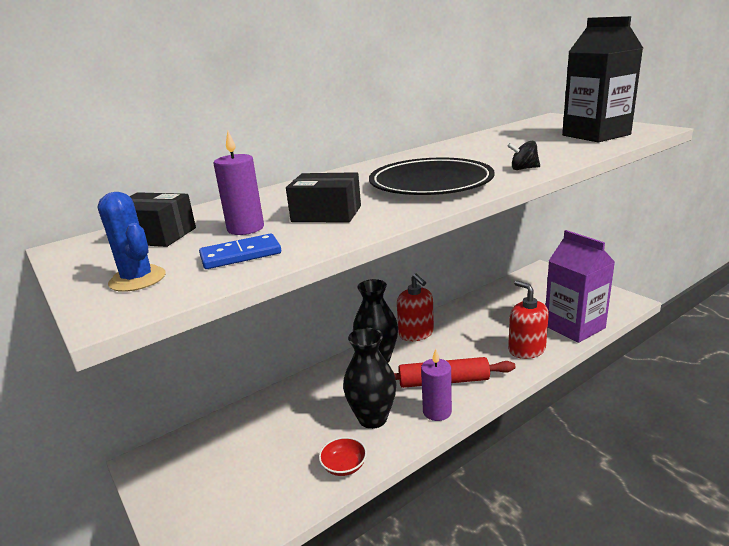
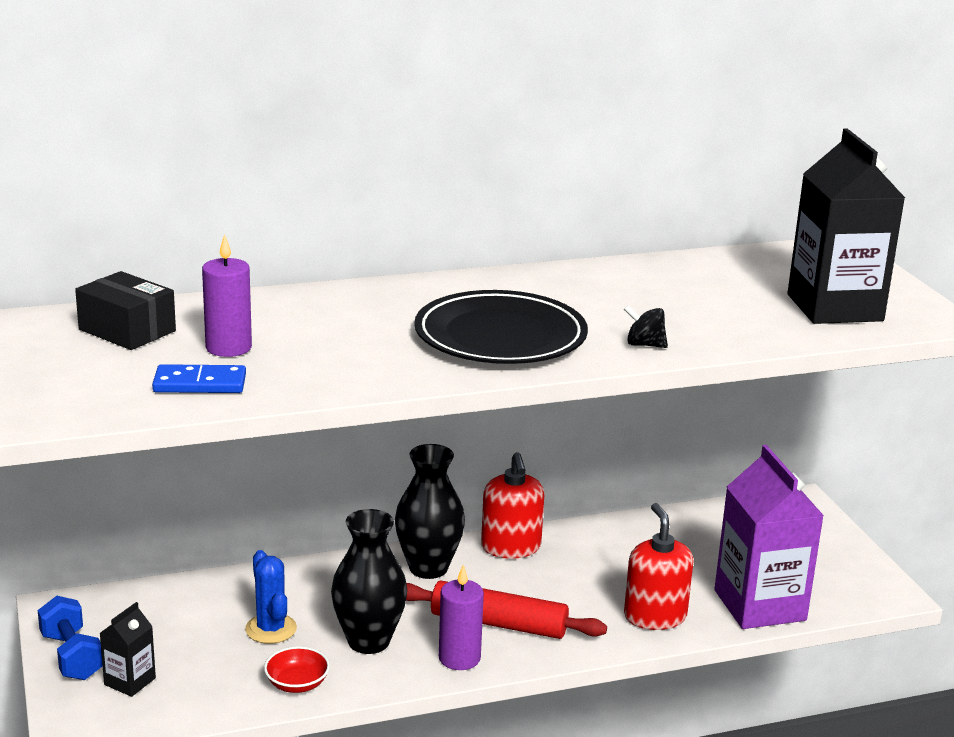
camera: 15 degrees right, 0 degrees up
blue cactus [97,192,166,292] -> blue cactus moved to [245,550,297,644]
black box [286,172,361,223] -> none
none -> blue dumbbell [38,596,103,680]
none -> black carton [100,602,156,697]

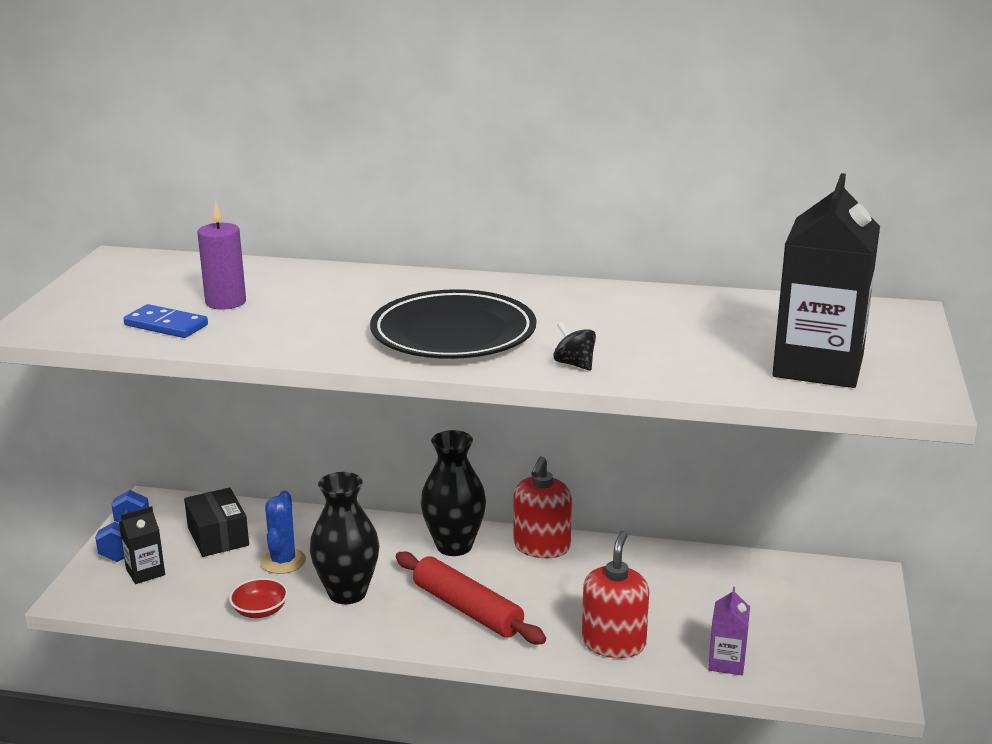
camera: 30 degrees right, 0 degrees up
black box [75,271,176,350] -> black box moved to [184,488,249,557]
purple candle [439,565,484,670] -> none
purple carton [714,445,824,629] -> purple carton [708,587,750,675], size x0.47

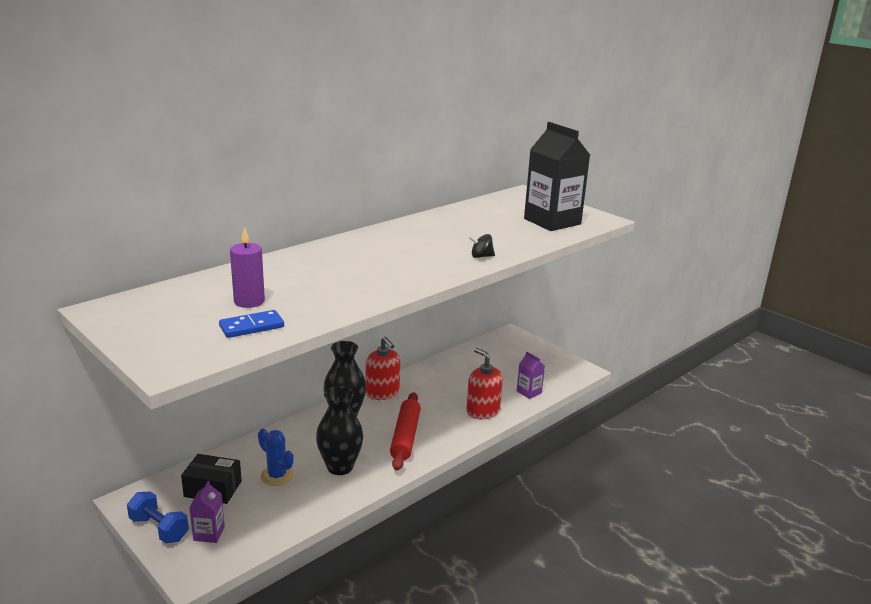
camera: 55 degrees left, 0 degrees up
black carton [119,506,165,584] -> purple carton [189,481,225,543]
red bowl [229,578,288,618] -> none
black plate [370,289,536,359] -> none
red rolling pin [396,551,546,644] -> red rolling pin turned 75 degrees counterclockwise [390,392,421,471]

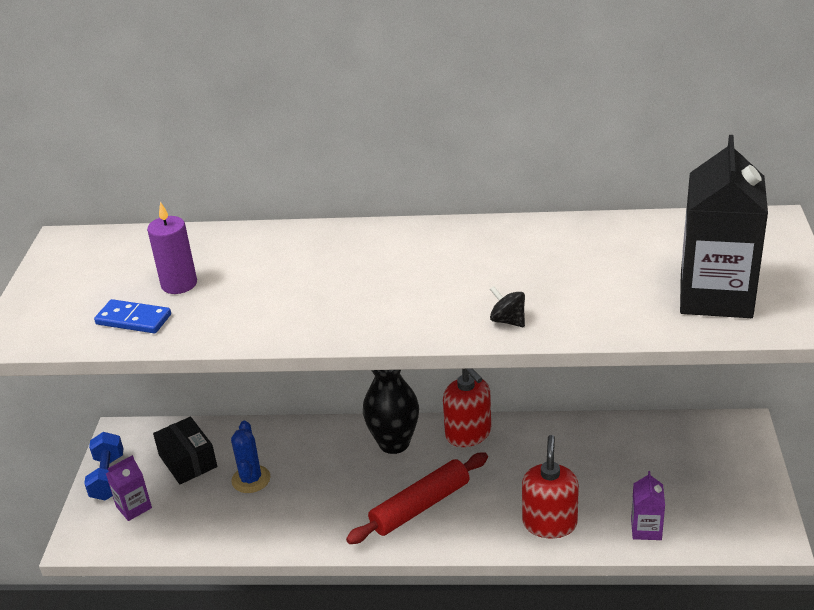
camera: 50 degrees right, 10 degrees up
black vase [316,386,363,475] -> none
red soap dispenser [366,336,400,400] -> red soap dispenser turned 45 degrees counterclockwise [443,368,491,447]

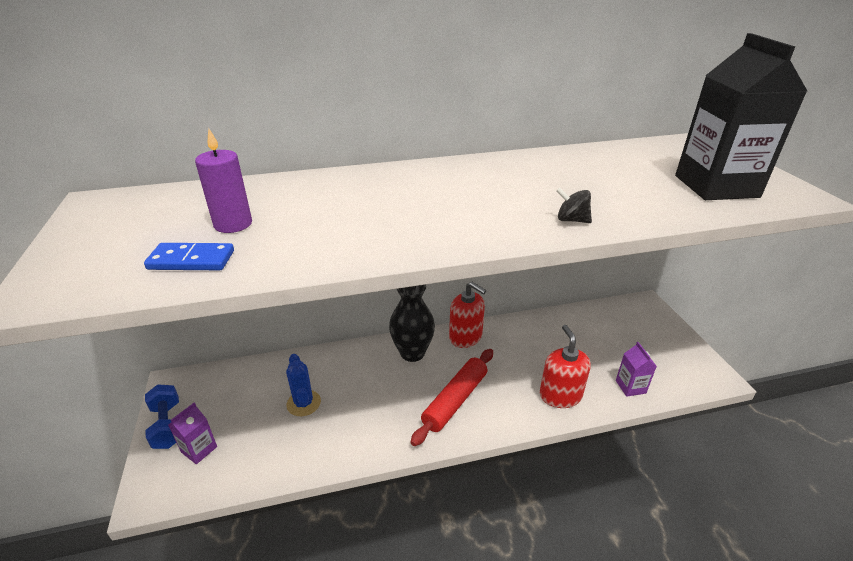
camera: 20 degrees left, 0 degrees up
black box [153,417,217,484] -> none

